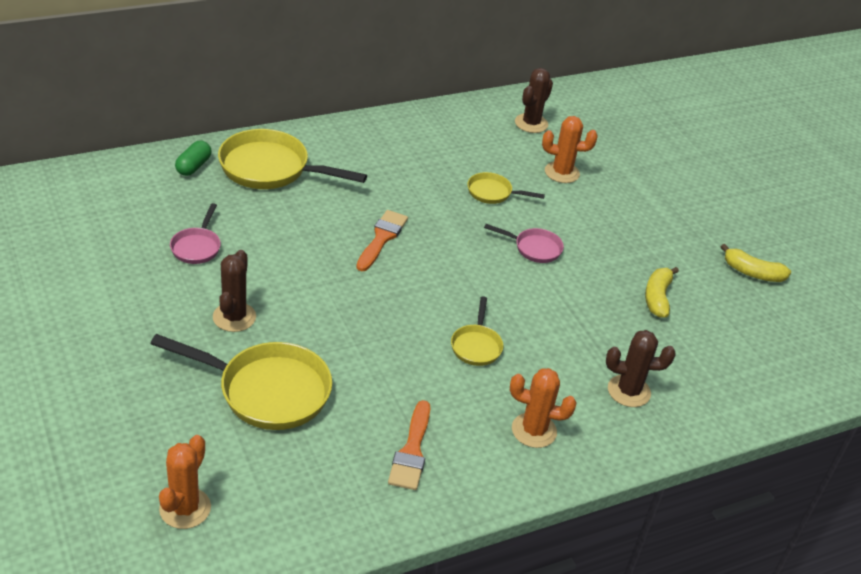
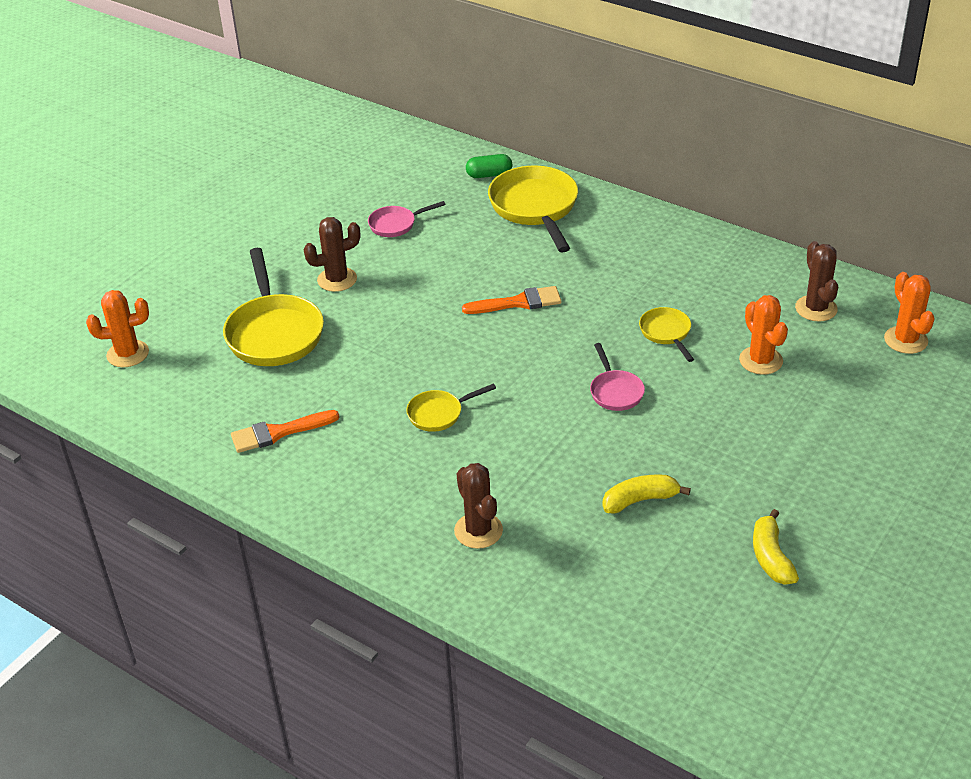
camera: 65 degrees right, 0 degrees up
orange cactus [510,368,577,448] -> orange cactus moved to [884,272,935,354]
brown cactus [515,68,553,133] -> brown cactus turned 75 degrees clockwise [795,241,838,322]

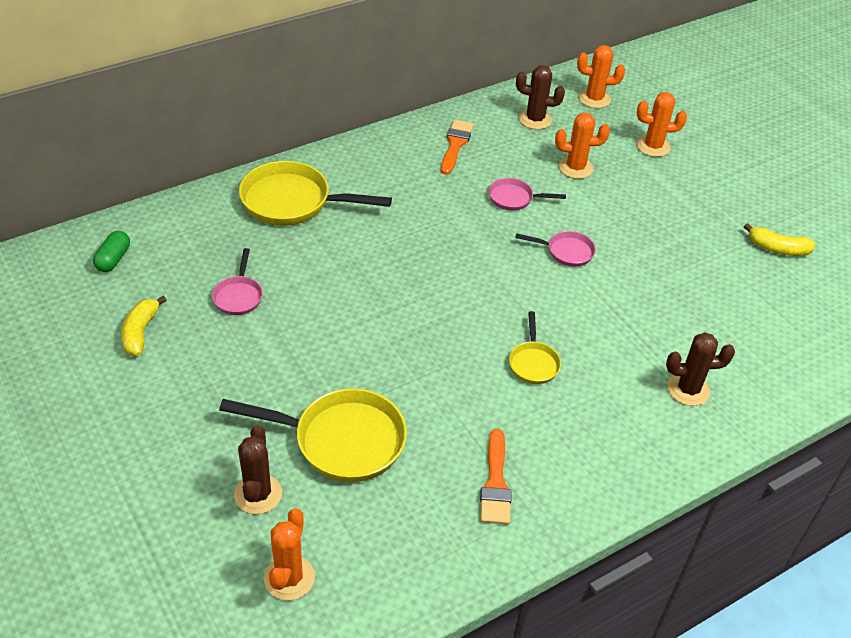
camera: 70 degrees left, 5 degrees up
brown cactus [304,217,360,292] -> brown cactus moved to [234,425,282,514]
orange brush [462,286,562,314] -> orange brush moved to [441,120,474,175]
green capsule [466,154,512,178] -> green capsule moved to [93,231,130,272]
yellow banana [603,474,691,514] -> yellow banana moved to [121,296,167,356]
yellow pan [639,307,694,362] -> pink pan [489,178,566,211]
none -> orange cactus [637,92,687,157]

